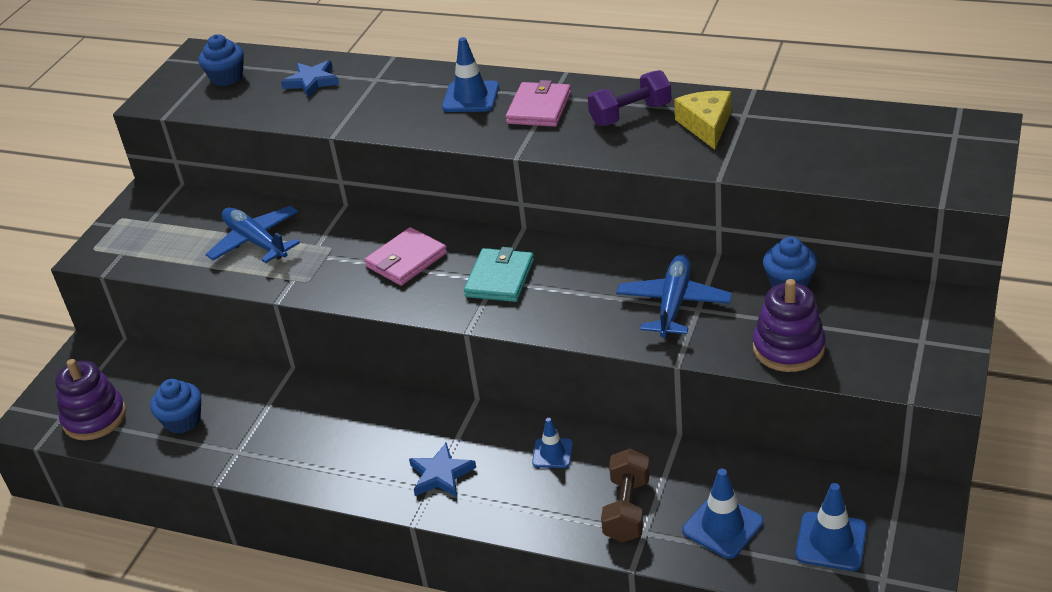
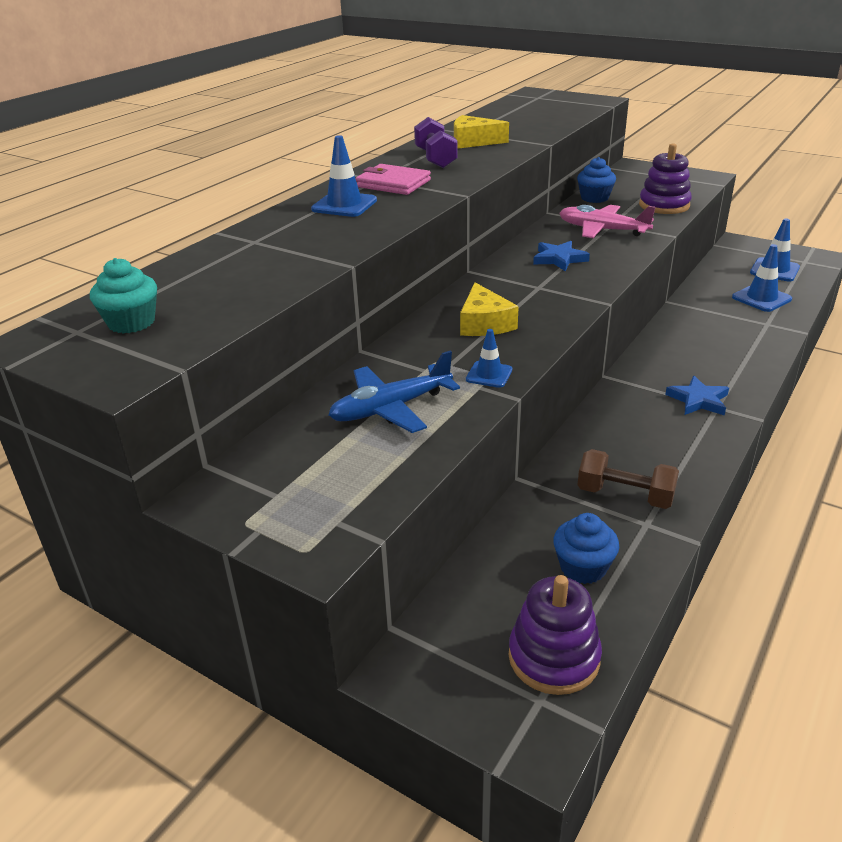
camera: 80 degrees left, 5 degrees down
blue cupcake [199,34,244,86] -> turquoise cupcake [90,258,157,333]
blue star [281,60,339,97] -> blue star moved to [533,241,590,271]
pink wallet [364,227,447,286] -> yellow cheese [460,282,519,336]
turquoise wallet [464,247,534,302] -> none
blue traffic cone [532,418,573,468] -> blue traffic cone moved to [466,329,512,388]
brown dumbbell [601,449,650,542] -> brown dumbbell moved to [578,449,679,509]
blue plane [616,254,732,337] -> pink plane [559,205,655,238]

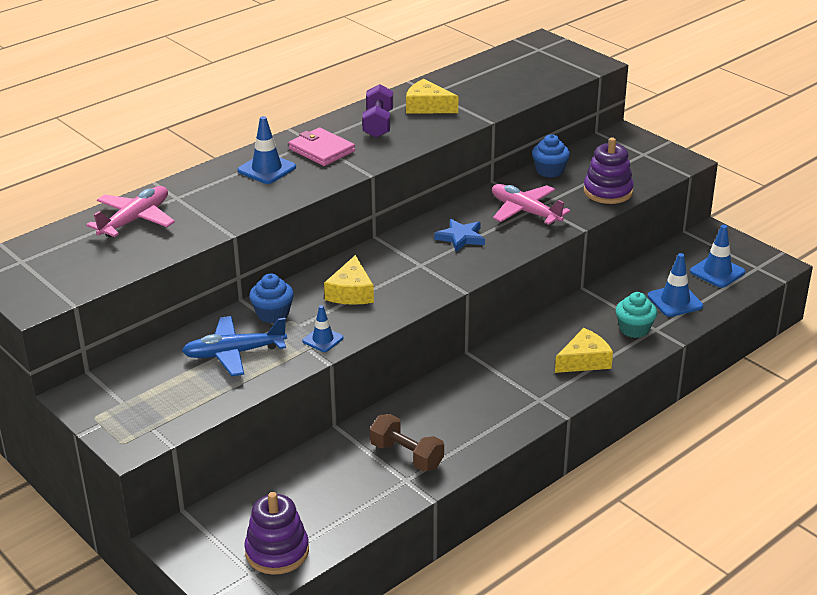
camera: 15 degrees right, 0 degrees up
turquoise cupcake [90,258,157,333] -> turquoise cupcake moved to [616,292,657,338]
blue cupcake [553,513,619,584] -> blue cupcake moved to [249,274,294,323]
blue star [665,376,729,416] -> none
none -> pink plane [86,186,175,237]
none -> yellow cheese [555,328,613,373]

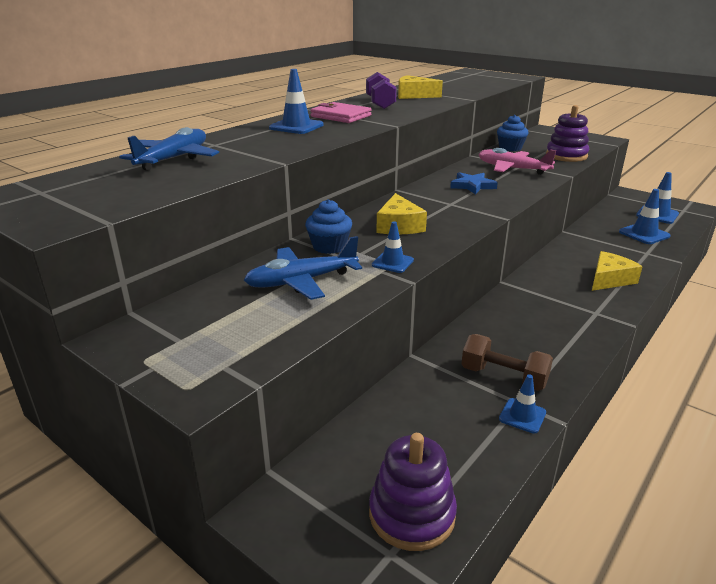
camera: 10 degrees left, 5 degrees down
pink plane [86,186,175,237] -> blue plane [119,127,219,171]
turquoise cupcake [616,292,657,338] -> none
none -> blue traffic cone [499,374,546,434]

